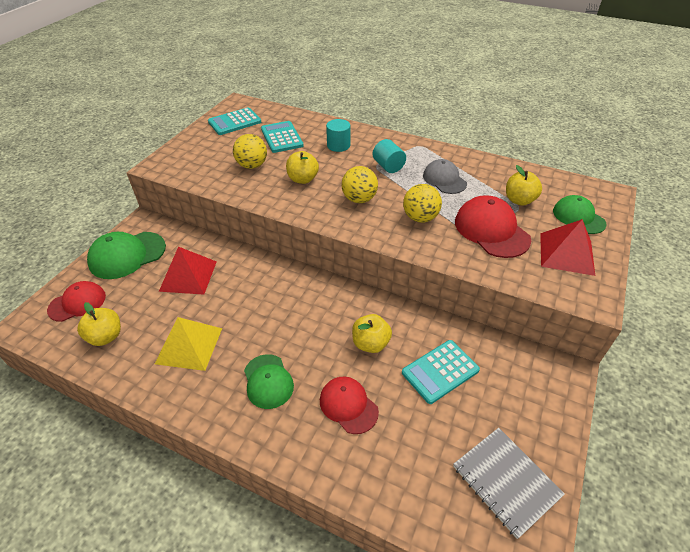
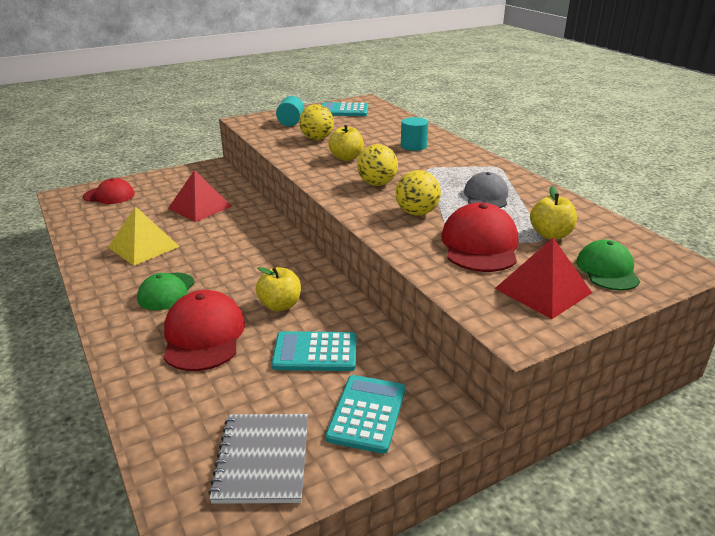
camera: 35 degrees right, 15 degrees down
yellow apple [77,302,121,346] -> none
green cap [87,232,166,279] -> none
turquoise calculator [261,121,303,153] -> turquoise calculator moved to [325,375,405,454]
red cap [320,377,379,434] -> red cap [163,290,245,371], size x1.50
turquoise cylinder [373,139,406,173] -> turquoise cylinder moved to [276,96,304,126]

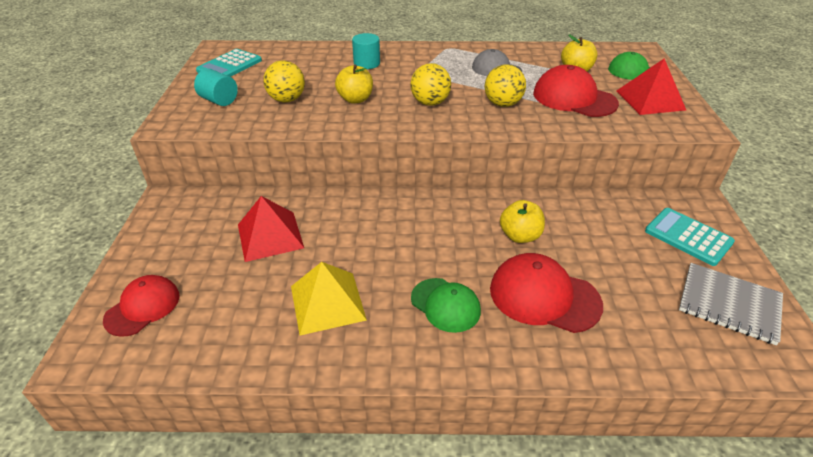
camera: 60 degrees left, 10 degrees up
turquoise calculator [271,331,357,371] -> none

